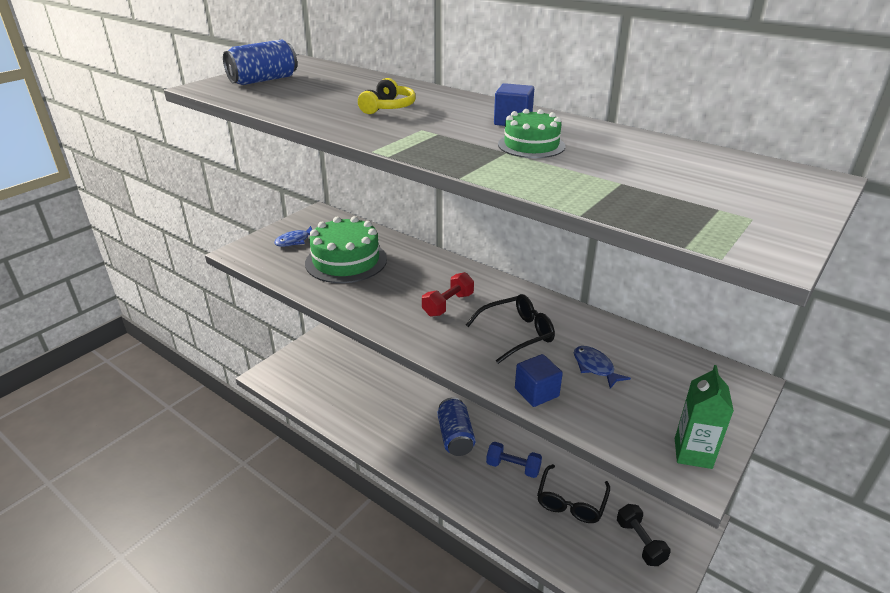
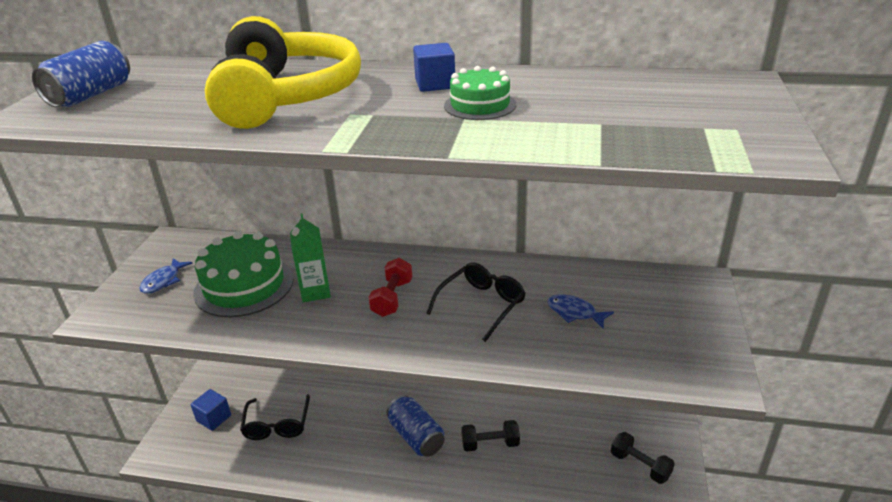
camera: 25 degrees left, 0 degrees up
yellow headphones [358,78,416,114] -> yellow headphones [205,16,361,129], size x2.42
blue dumbbell [486,442,542,478] -> black dumbbell [461,420,520,452]
blue cube [515,354,563,407] -> blue cube moved to [191,389,231,431]
black glasses [537,464,610,523] -> black glasses moved to [240,394,310,440]
green carton [675,365,734,469] -> green carton moved to [290,214,331,302]

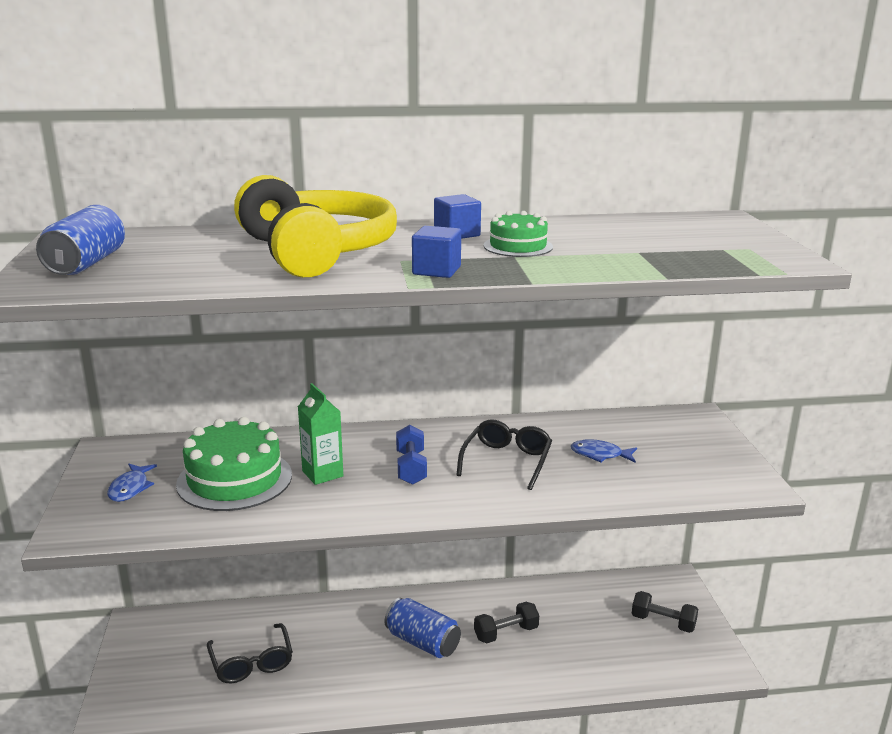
camera: 20 degrees left, 10 degrees down
blue cube [191,389,231,431] -> blue cube moved to [412,226,461,278]
red dumbbell [369,258,412,317] -> blue dumbbell [396,425,427,485]

